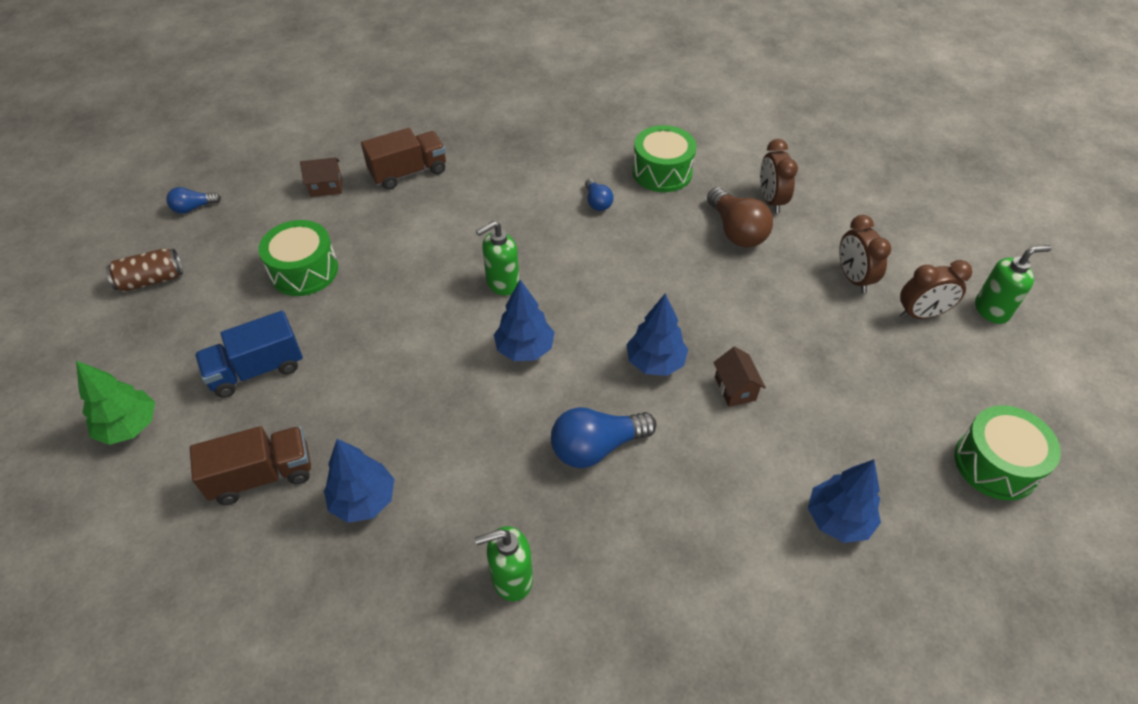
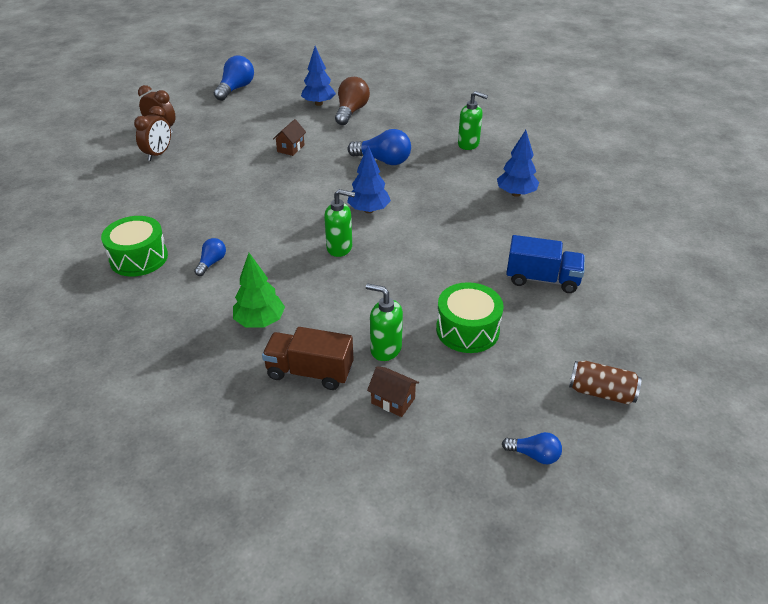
camera: 140 degrees left, 10 degrees down
green tree [76,361,155,445] -> green tree moved to [233,253,285,328]
brown truck [190,426,311,505] -> none
blue tree [626,293,688,376] -> none
brown light bulb [707,187,773,247] -> brown light bulb moved to [335,77,370,125]
brown clock [760,139,798,213] -> none
green drum [954,405,1061,501] -> blue light bulb [214,56,254,101]
green soap dispenser [975,245,1052,324] -> green soap dispenser moved to [366,283,403,361]

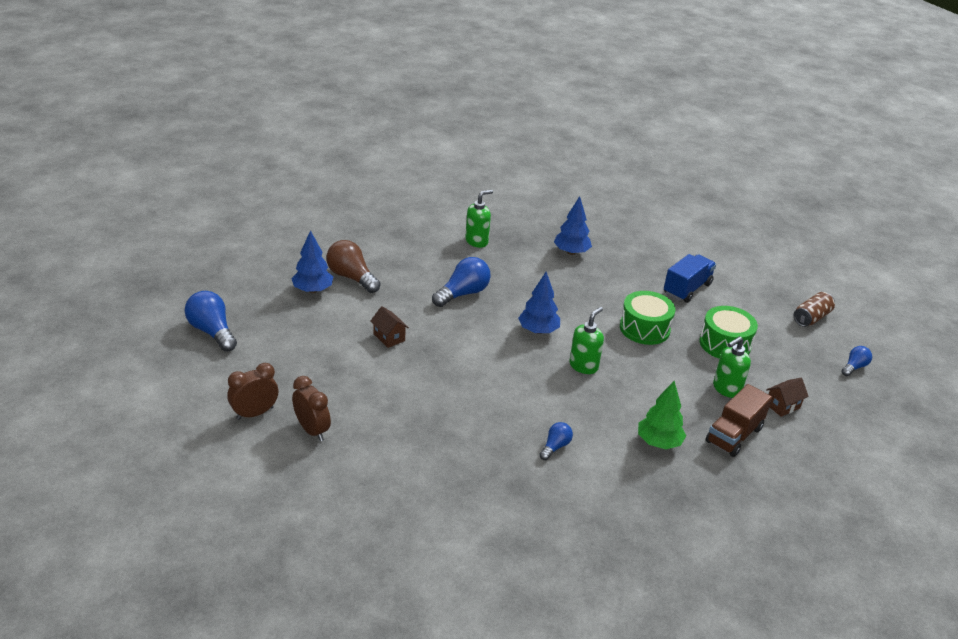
camera: 65 degrees left, 5 degrees down
green drum [101,216,168,277] -> green drum moved to [620,291,675,345]
blue light bulb [194,238,226,276] -> blue light bulb turned 75 degrees clockwise [539,422,573,460]

